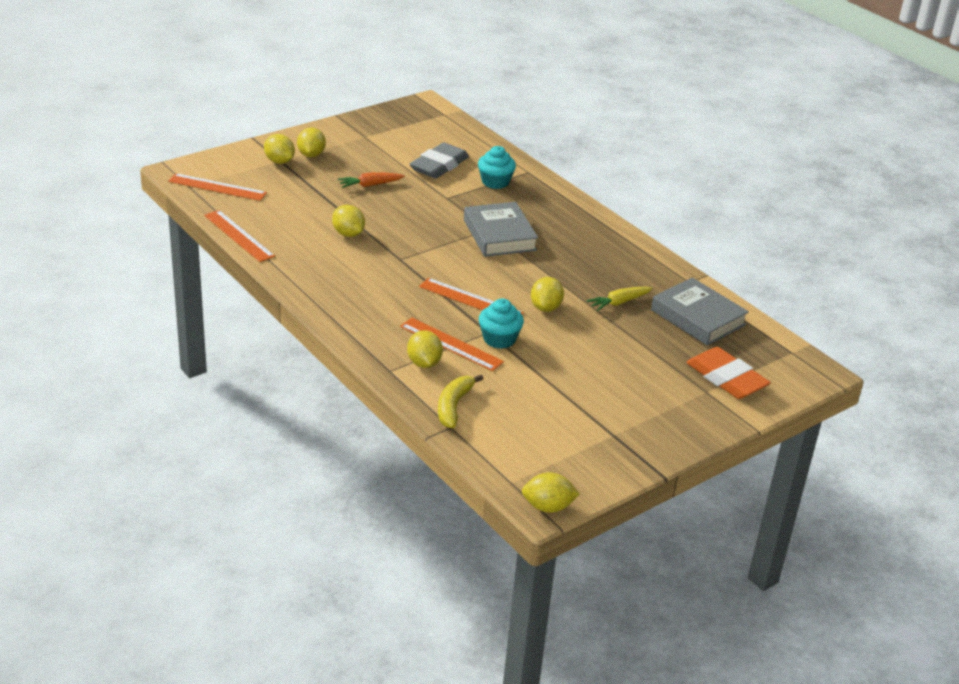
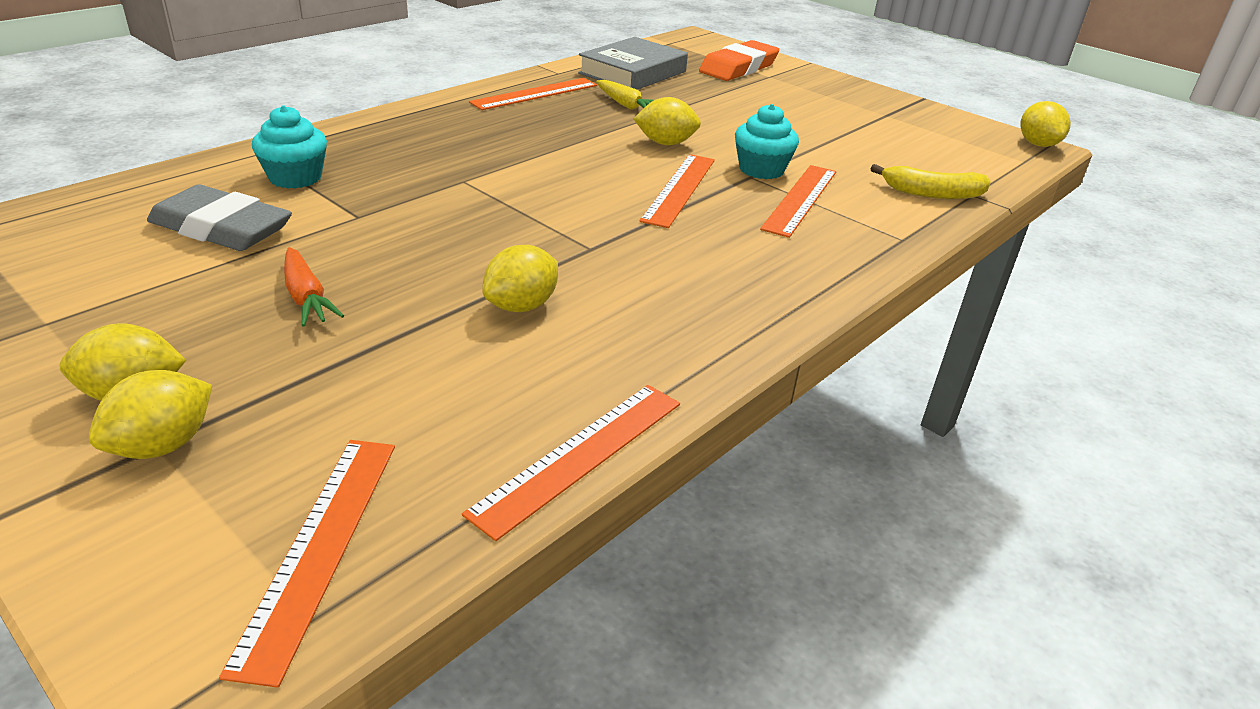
camera: 100 degrees left, 0 degrees up
yellow lemon [407,330,443,368] -> none
grey book [464,202,538,257] -> none
none -> orange ruler [469,78,597,110]

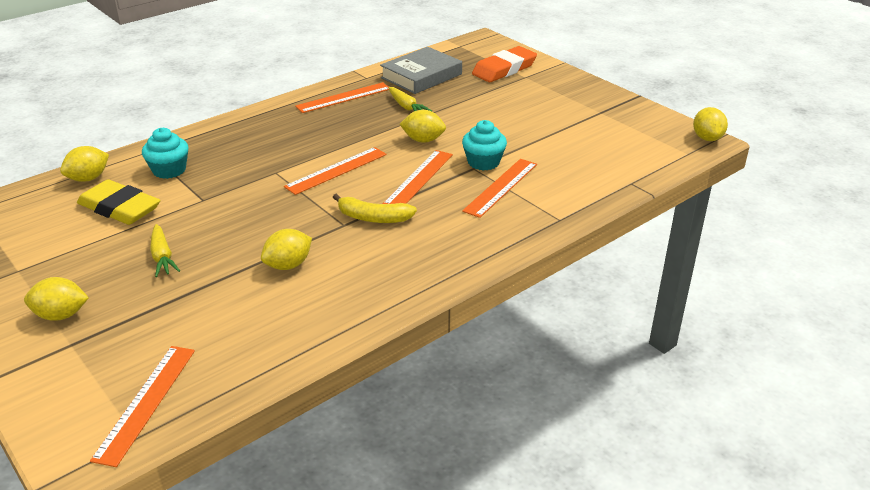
camera: 10 degrees right, 0 degrees up
yellow lemon [89,370,212,459] -> yellow lemon moved to [60,146,109,182]
grey eraser [147,185,292,251] -> yellow eraser [77,179,160,225]
orange carrot [284,247,344,327] -> yellow carrot [150,224,180,277]
orange ruler [462,385,680,541] -> orange ruler moved to [284,147,387,195]
yellow banana [871,164,990,199] -> yellow banana moved to [333,194,417,223]

